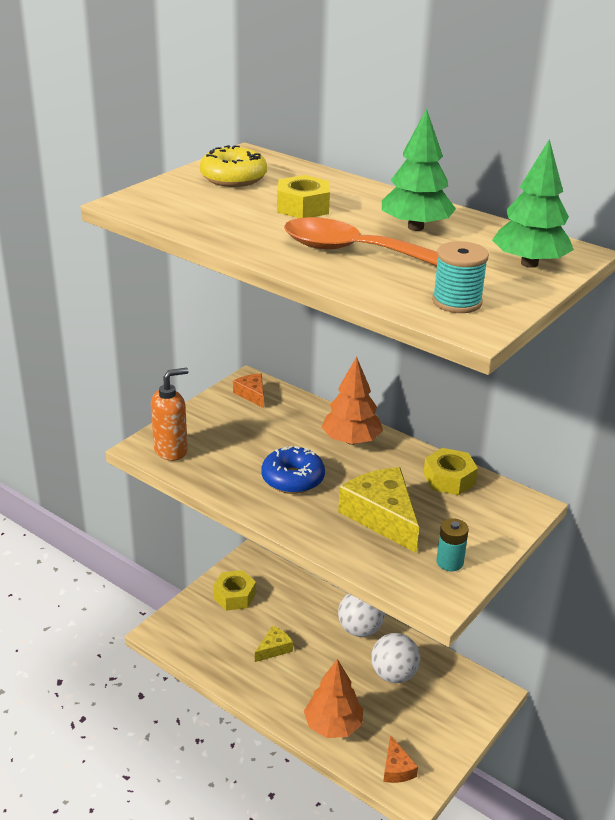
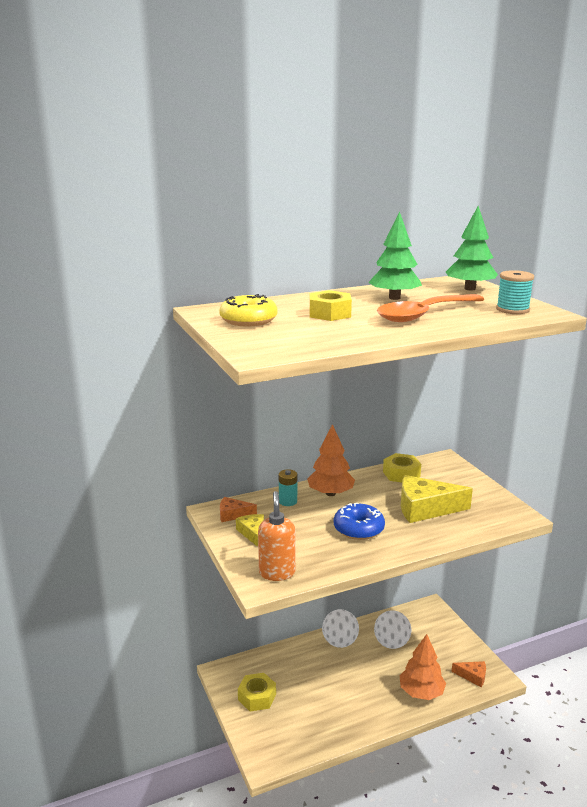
camera: 60 degrees left, 10 degrees down
yellow cheese [255,625,293,662] -> yellow cheese moved to [236,514,264,547]
turquoise battery [436,518,469,571] -> turquoise battery moved to [279,469,297,506]

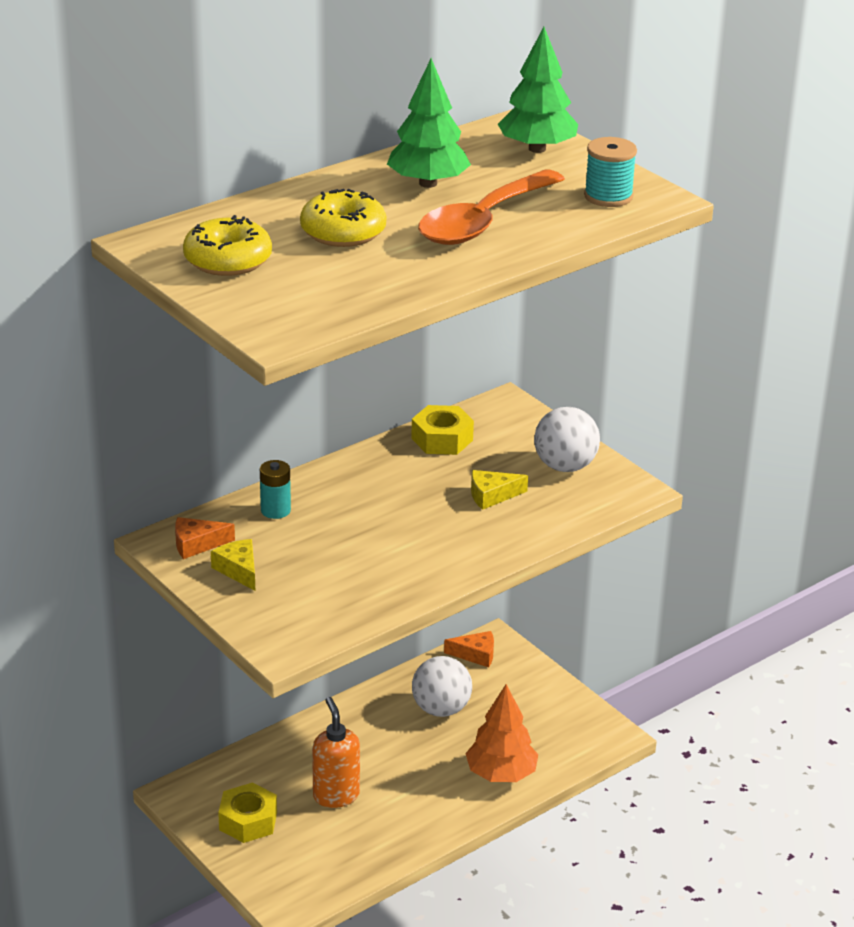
camera: 15 degrees left, 10 degrees up
orange soap dispenser [258,491,296,581] -> orange soap dispenser moved to [312,697,360,808]
orange tree [307,424,355,496] -> none
yellow nut [309,290,352,321] -> yellow donut [300,189,386,247]
white ball [322,609,359,648] -> white ball moved to [534,407,600,472]
blue donut [334,503,385,540] -> none
yellow cheese [401,475,473,523] -> yellow cheese [471,470,528,510], size x0.52
orange cheese [451,661,486,687] -> orange cheese moved to [444,631,494,667]

